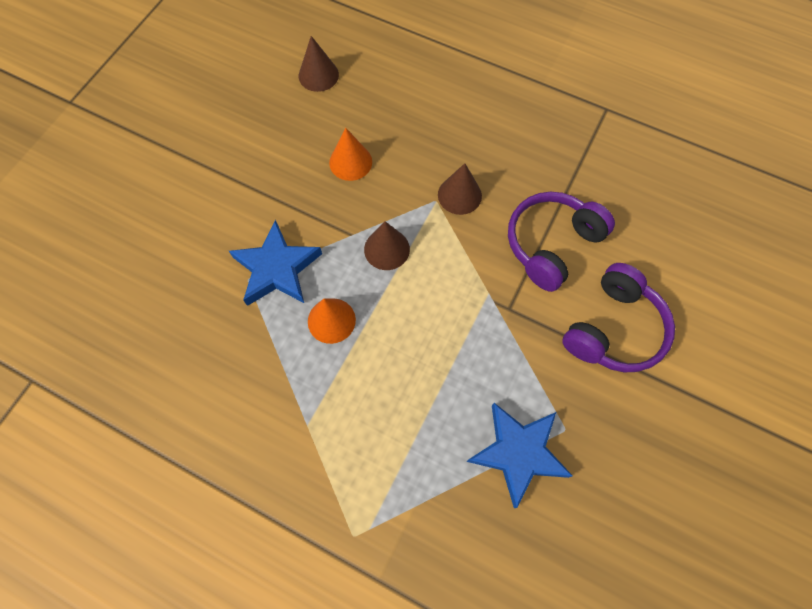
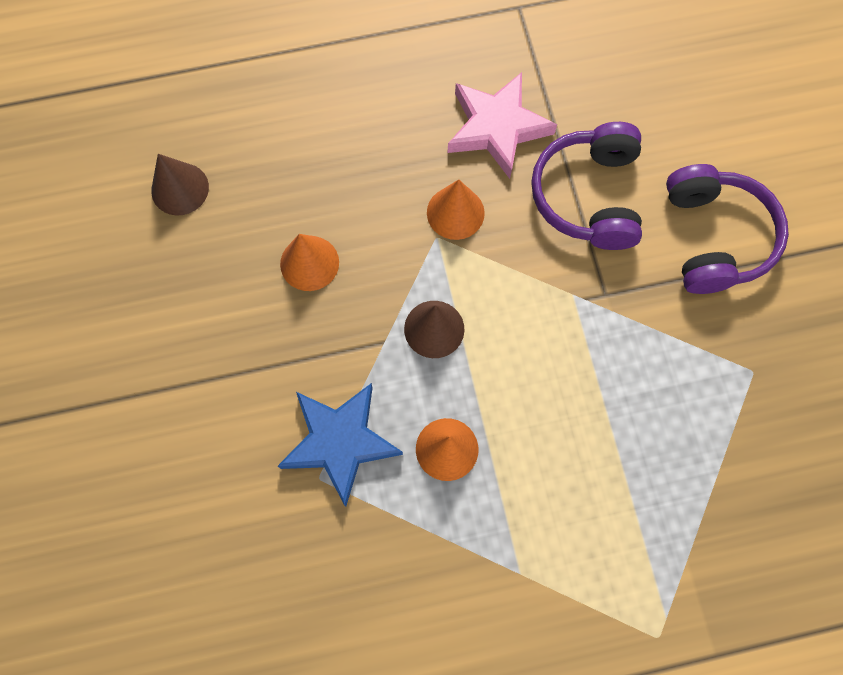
camera: 40 degrees left, 5 degrees up
brown cone [438,163,482,215] -> orange cone [427,179,485,240]
blue star [467,403,573,508] -> none
none -> pink star [447,72,557,179]

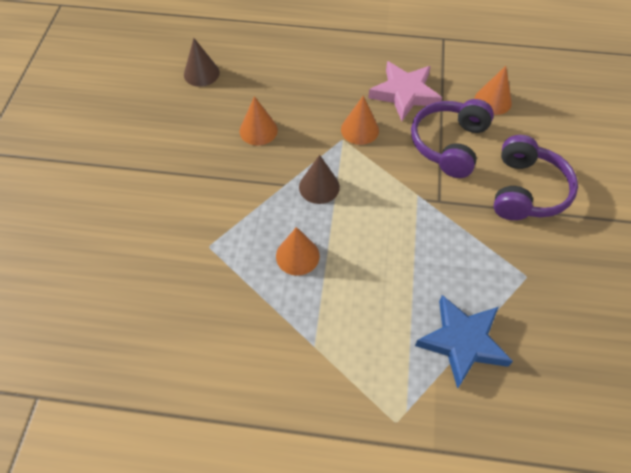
camera: 20 degrees right, 15 degrees down
blue star [278,383,403,506] -> blue star moved to [415,295,513,389]
none -> orange cone [474,66,512,115]

